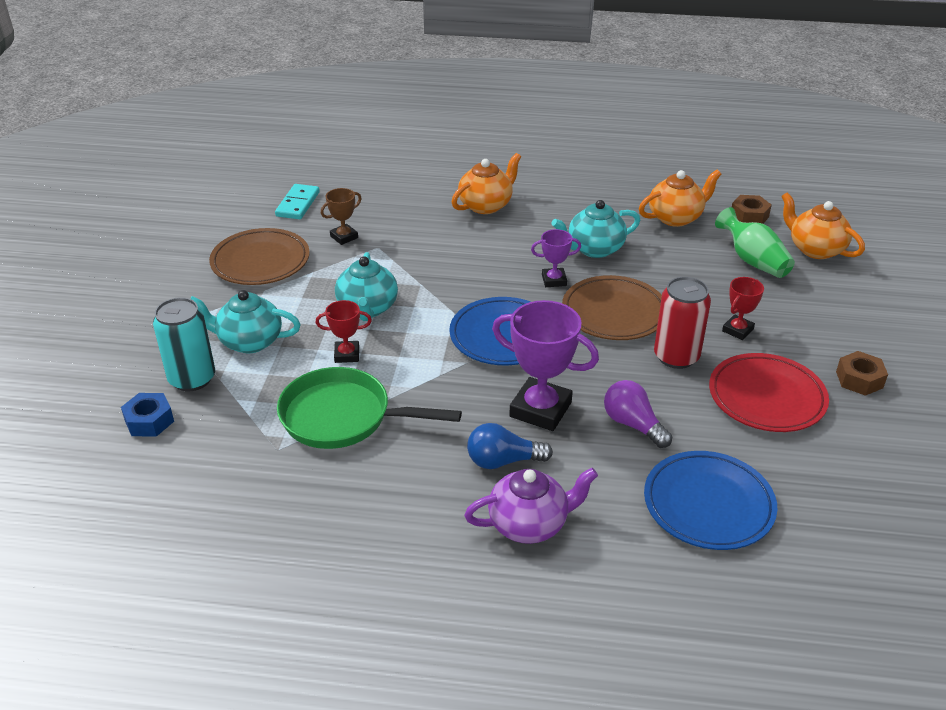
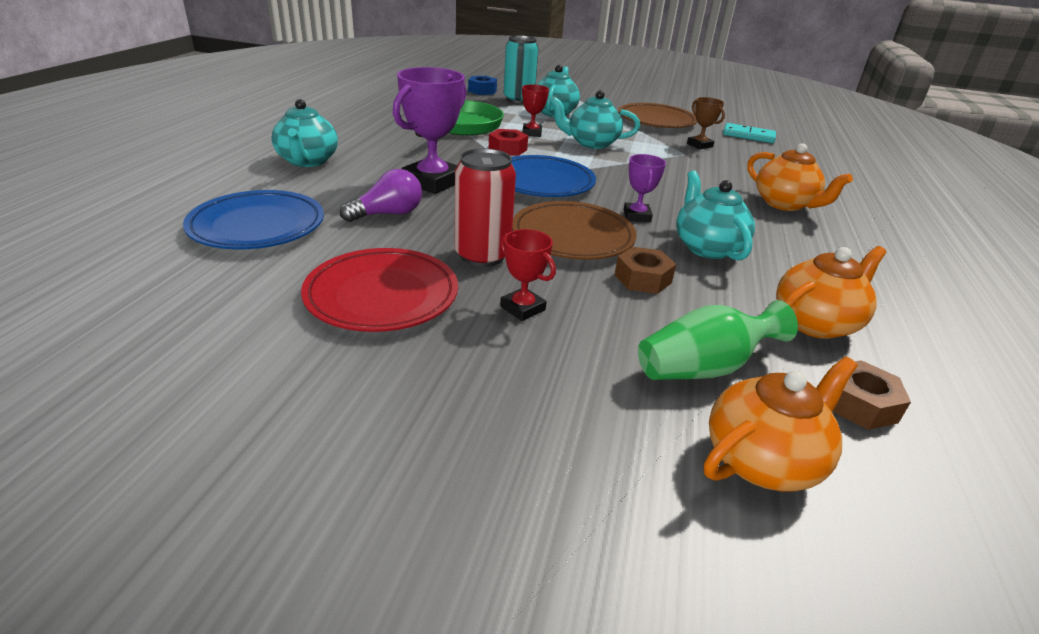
camera: 95 degrees right, 5 degrees down
purple teapot [464,468,598,544] -> turquoise teapot [272,99,338,167]
blue light bulb [467,423,553,469] -> none
orange teapot [639,170,721,227] -> orange teapot turned 105 degrees counterclockwise [776,246,886,339]
brown nut [836,351,888,396] -> brown nut moved to [615,247,676,294]
none -> red nut [489,129,528,156]

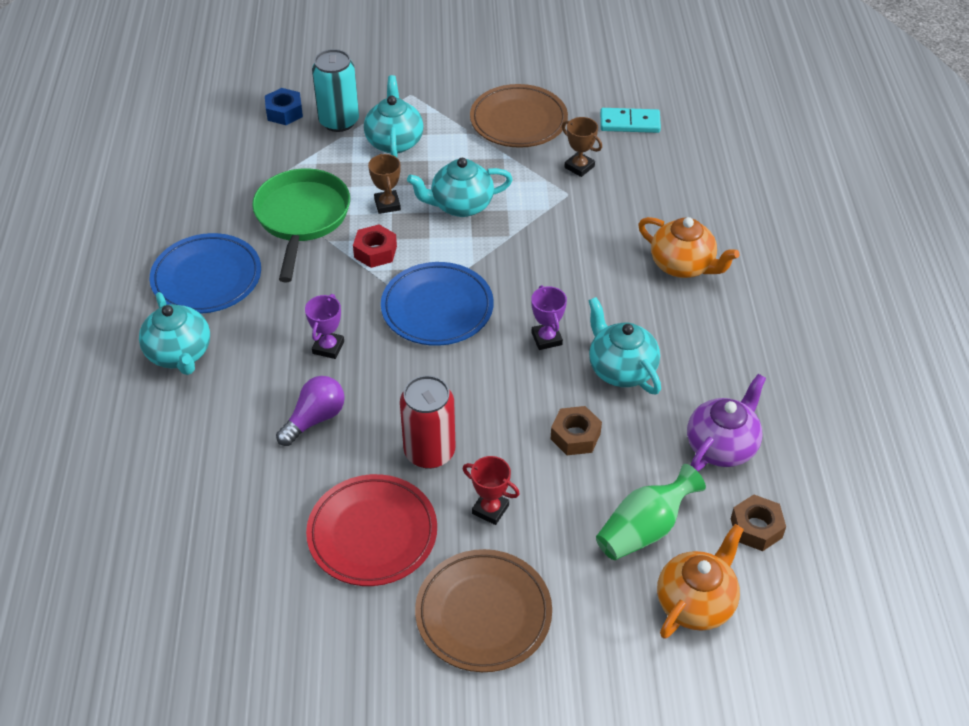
camera: 15 degrees left, 15 degrees up
blue plate [183,190,324,249] -> blue plate moved to [150,233,261,314]
purple trophy [393,67,466,194] -> purple trophy [305,294,344,359], size x0.53
brown plate [512,201,637,260] -> brown plate moved to [415,549,552,672]
red trophy [522,84,549,137] -> brown trophy [368,154,401,214]
orange teapot [776,246,886,339] -> purple teapot [687,374,766,471]

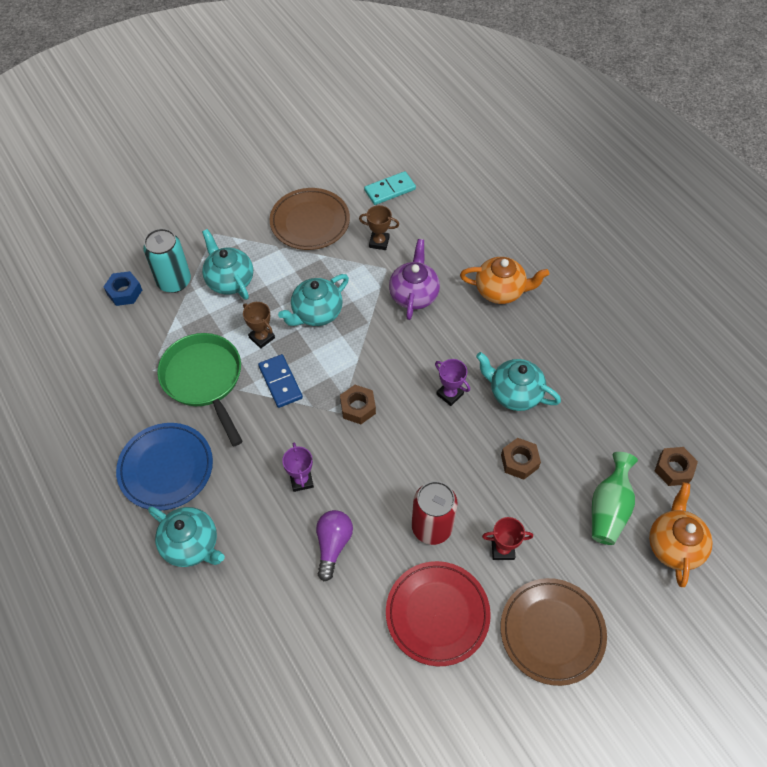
camera: 30 degrees left, 10 degrees up
red nut [353,224,397,268] -> blue domino [258,354,303,408]
blue plate [381,262,494,346] -> brown nut [340,385,376,424]
purple teapot [687,374,766,471] -> purple teapot moved to [389,239,440,320]

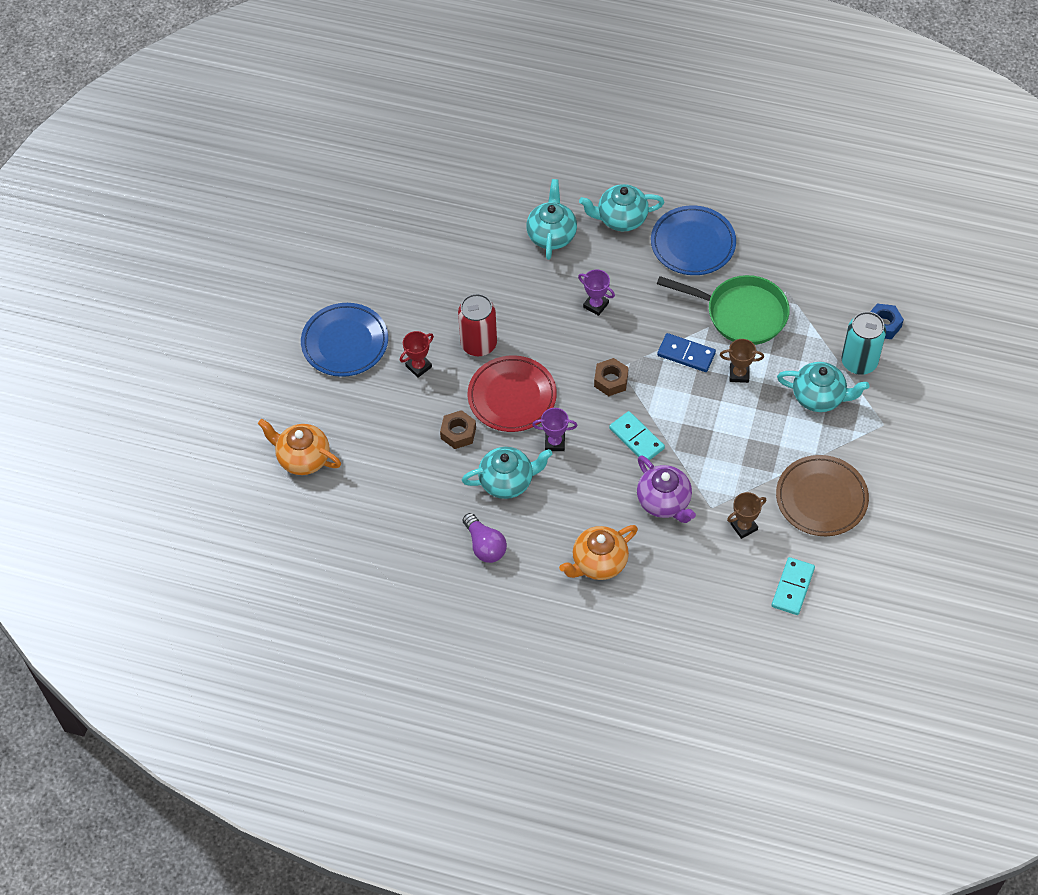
camera: 140 degrees right, 0 degrees up
turquoise teapot [278,274,349,326] -> turquoise teapot moved to [526,179,577,260]
purple light bulb [316,510,353,581] -> purple light bulb moved to [463,513,507,563]
red plate [386,561,491,666] -> red plate moved to [468,356,557,432]
brown plate [500,578,607,686] -> blue plate [301,303,388,377]
green vase [592,452,638,545] -> none
orange teapot [649,483,713,587] -> orange teapot turned 150 degrees clockwise [258,419,341,475]
brown nut [655,447,698,486] -> none
none -> turquoise domino [609,411,665,460]

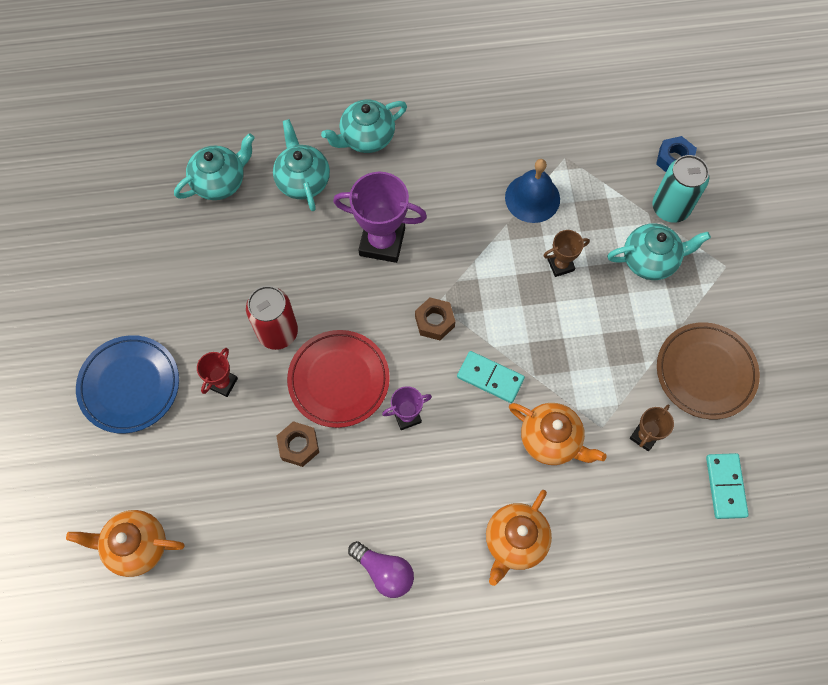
camera: 25 degrees left, 10 degrees up
turquoise teapot [462,447,552,499] -> turquoise teapot moved to [174,133,255,200]
purple trophy [578,269,615,316] -> purple trophy [333,172,427,263], size x1.88
purple teapot [637,455,696,523] -> orange teapot [509,403,607,465]
blue plate [651,206,736,275] -> none
green pan [657,275,790,345] -> blue bell [505,159,560,223]
blue domino [657,333,716,372] -> none

